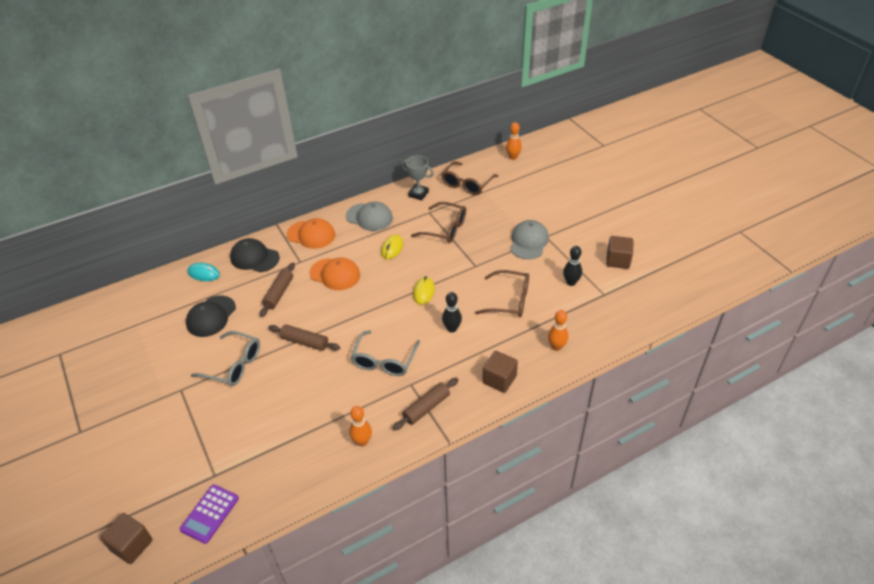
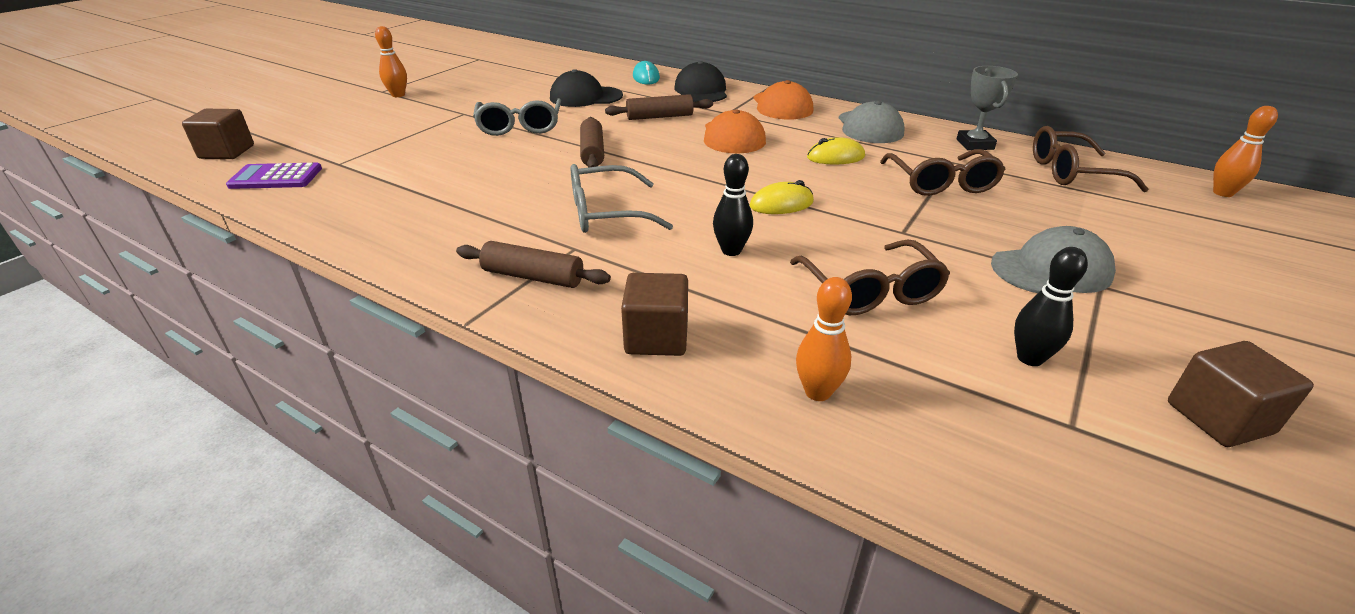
camera: 60 degrees right, 10 degrees down
orange bowling pin [349,406,372,446] -> orange bowling pin moved to [375,26,407,97]

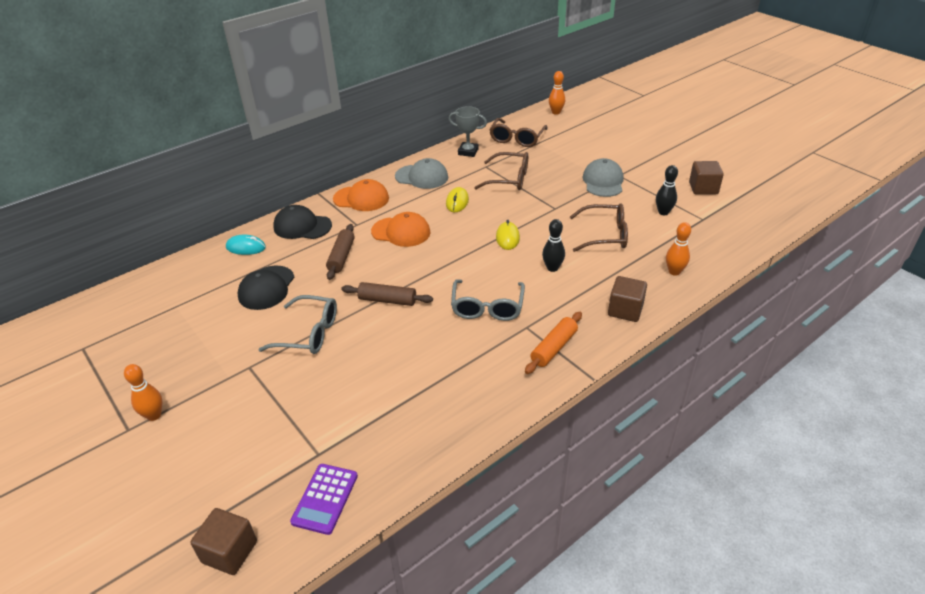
camera: 70 degrees left, 5 degrees up
brown rolling pin [456,241,611,288] -> orange rolling pin [525,312,582,374]

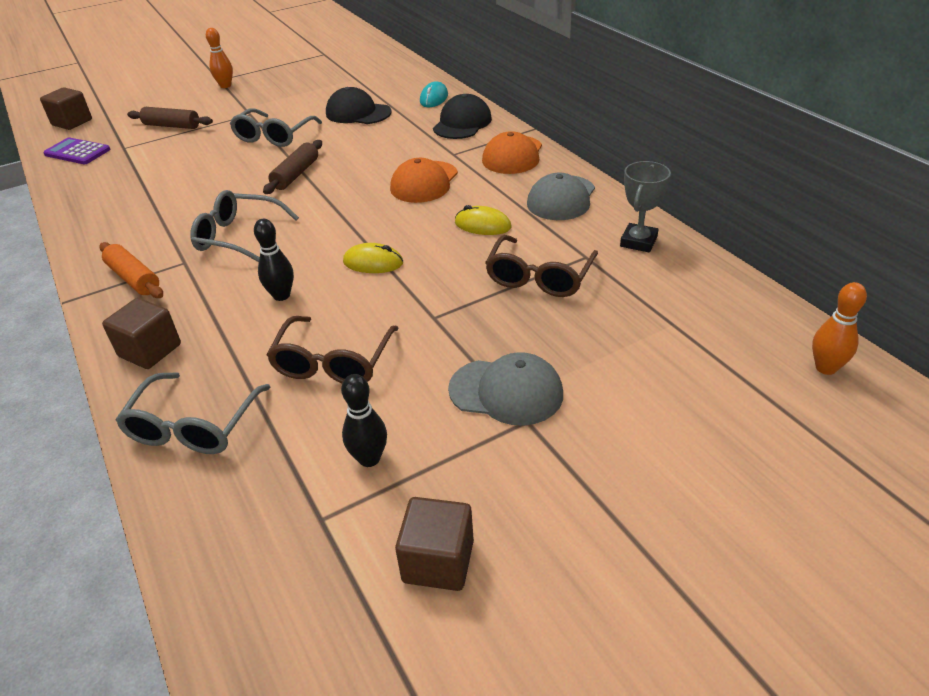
camera: 100 degrees right, 0 degrees up
brown rolling pin [326,224,355,280] -> brown rolling pin moved to [127,107,213,129]
brown glasses [489,118,548,147] -> none
orange bowling pin [666,222,691,276] -> grey glasses [115,372,270,454]

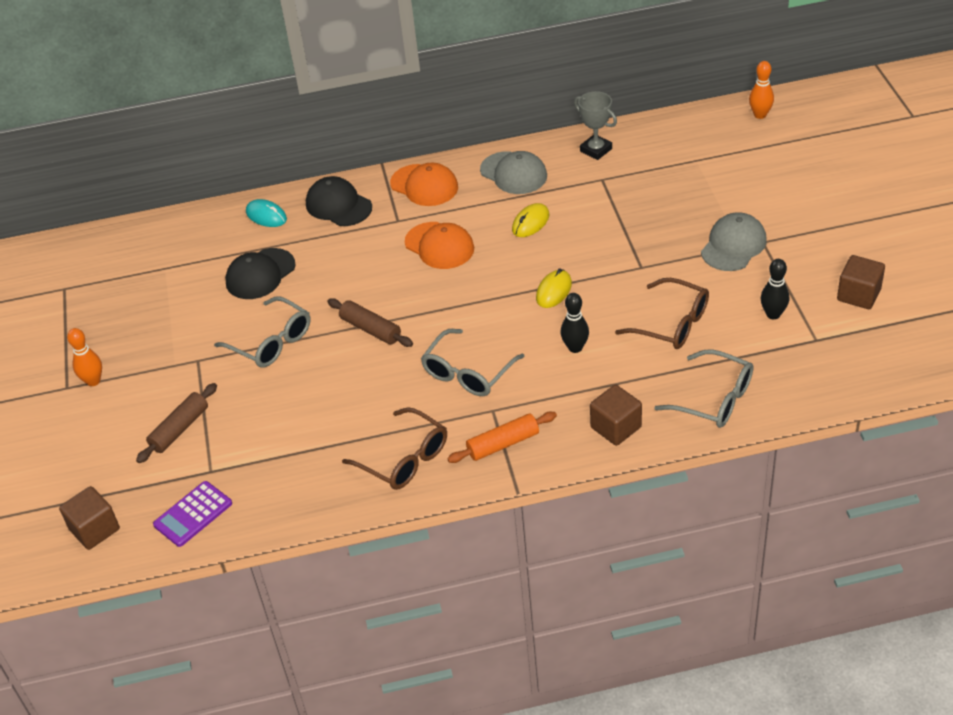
camera: 70 degrees left, 5 degrees up
brown glasses [485,235,598,297] -> brown glasses moved to [342,408,447,490]

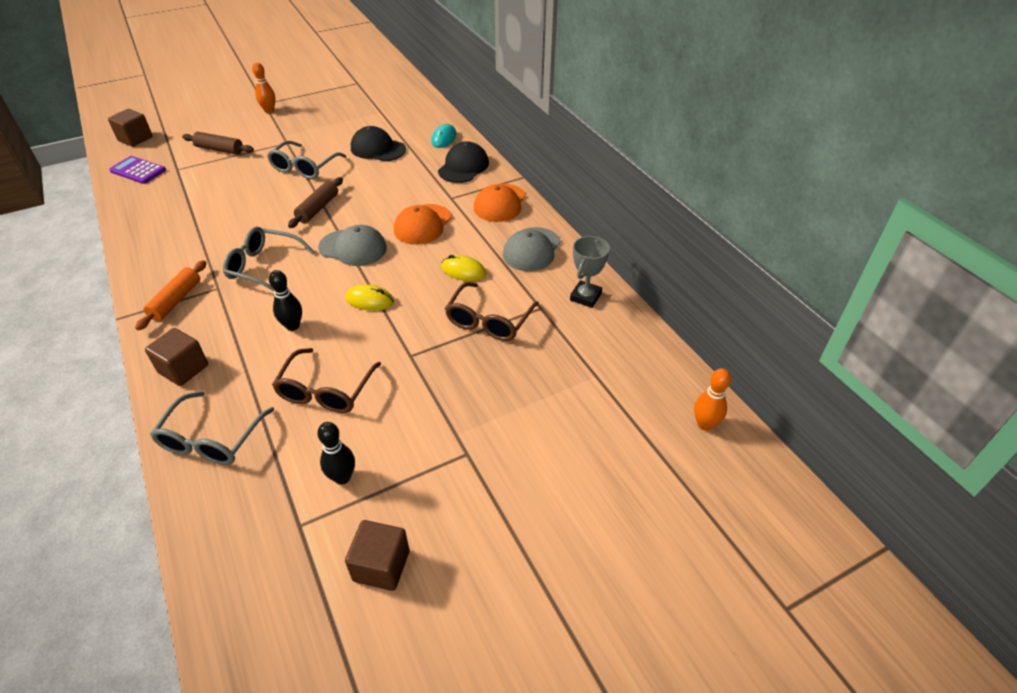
camera: 70 degrees right, 0 degrees up
brown glasses [342,408,447,490] -> brown glasses moved to [445,282,539,341]
orange rolling pin [447,412,557,463] -> orange rolling pin turned 60 degrees clockwise [135,260,206,331]
grey cap [701,212,767,271] -> grey cap moved to [318,225,387,266]

